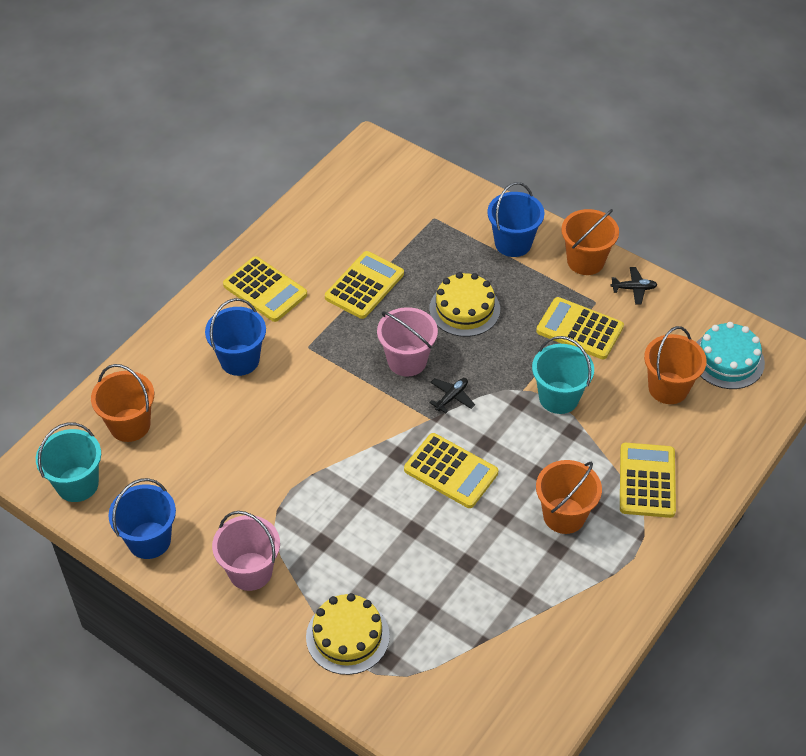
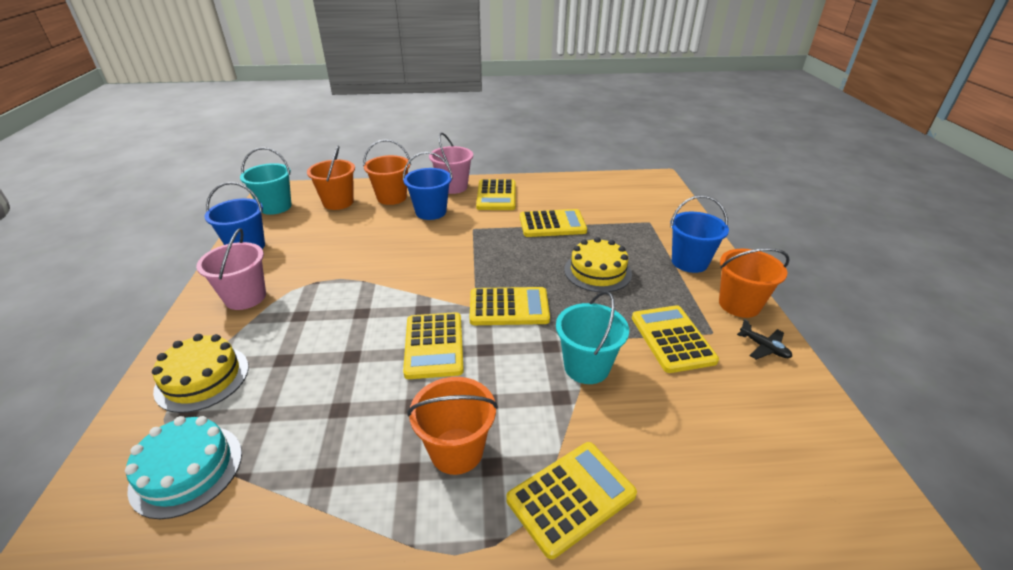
camera: 50 degrees right, 15 degrees down
pink bucket [377,307,438,376] -> pink bucket moved to [429,133,473,194]
black plane [429,378,475,413] -> yellow calculator [469,287,550,325]
orange bucket [644,326,707,404] -> orange bucket moved to [363,139,411,205]
turquoise cake [696,322,765,389] -> turquoise cake moved to [125,416,242,519]

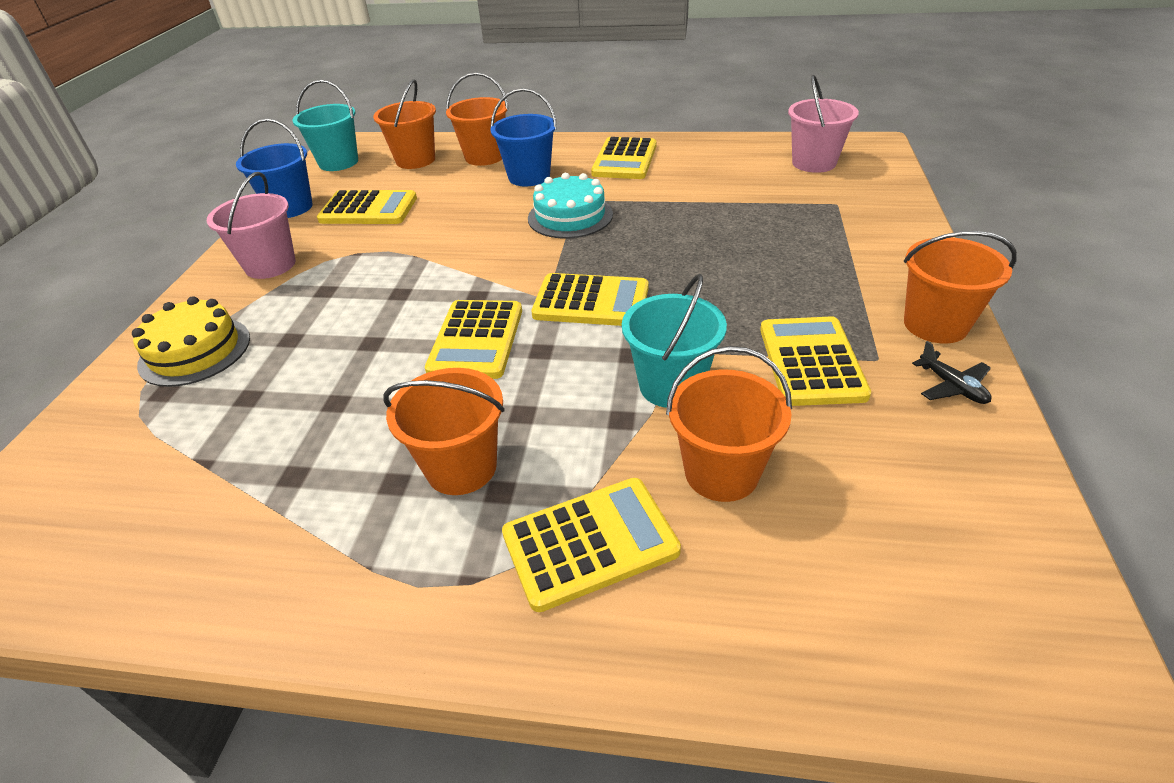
camera: 15 degrees right, 5 degrees up
turquoise cake [125,416,242,519] -> turquoise cake moved to [528,173,613,238]
pink bucket [429,133,473,194] -> pink bucket moved to [788,75,859,173]
yellow calculator [520,209,587,237] -> yellow calculator moved to [317,190,417,224]
yellow cake [564,237,632,292] -> none
blue bucket [670,195,729,273] -> none
none -> orange bucket [666,346,792,502]

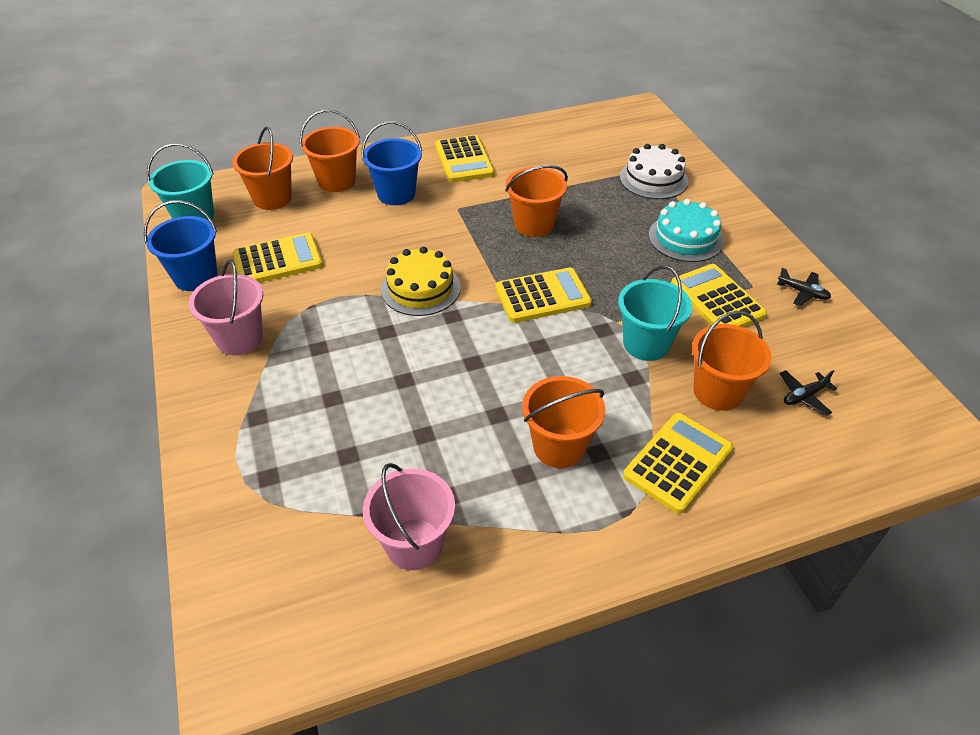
camera: 30 degrees left, 5 degrees up
yellow cake [132,296,250,387] -> yellow cake moved to [381,247,461,316]
yellow calculator [425,300,522,379] -> none
turquoise cake [528,173,613,238] -> turquoise cake moved to [648,199,724,262]
pink bucket [788,75,859,173] -> pink bucket moved to [363,463,455,570]
orange bucket [904,231,1017,344] -> orange bucket moved to [505,165,568,237]
none -> white cake [620,144,688,199]
none -> black plane [780,370,837,416]

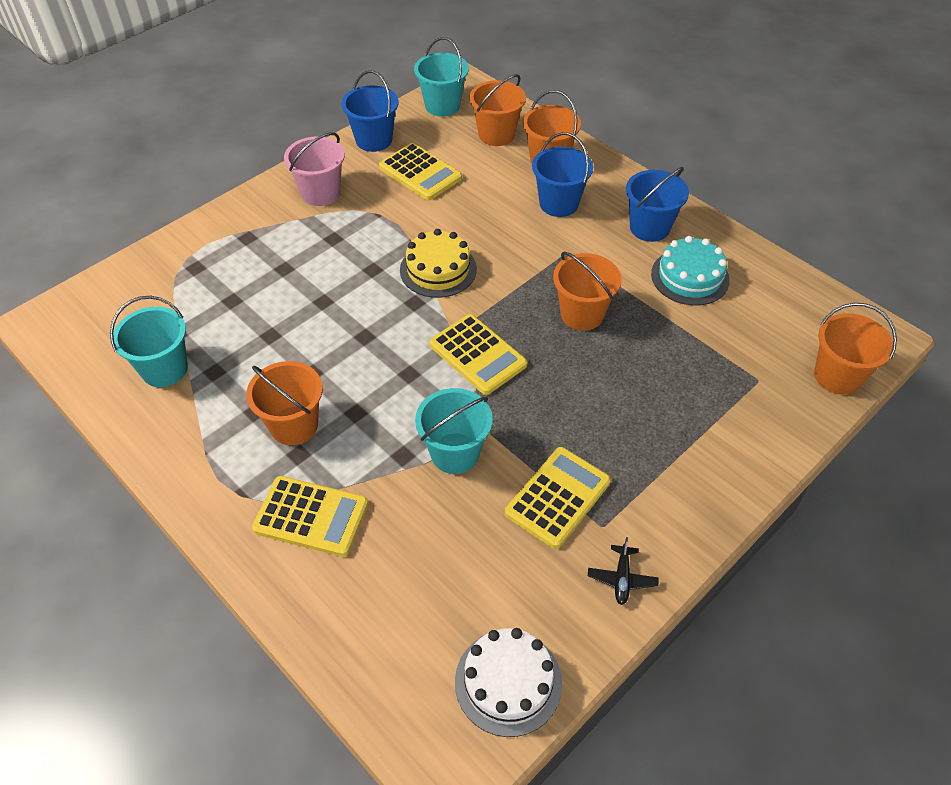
camera: 65 degrees right, 5 degrees up
pink bucket [363,463,455,570] -> turquoise bucket [110,296,188,387]
yellow calculator [435,135,494,182] -> blue bucket [626,167,689,242]
white cake [620,144,688,199] -> white cake moved to [455,628,562,737]
turquoise cake [648,199,724,262] -> turquoise cake moved to [651,236,730,306]
orange bucket [692,311,772,411] -> orange bucket moved to [814,303,897,395]
black plane [780,370,837,416] -> none

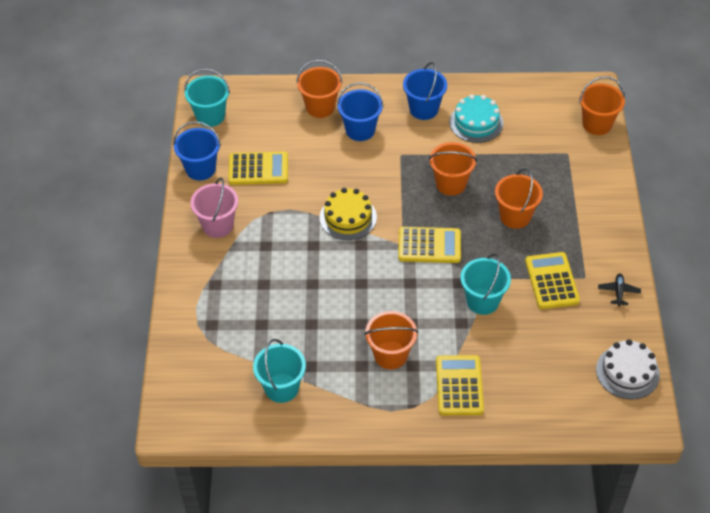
camera: 45 degrees left, 0 degrees up
yellow calculator [252,476,368,557] -> yellow calculator turned 60 degrees counterclockwise [436,355,484,415]
orange bucket [469,74,526,146] -> orange bucket moved to [495,168,543,229]
black plane [588,537,659,605] -> black plane turned 135 degrees counterclockwise [598,273,641,306]

